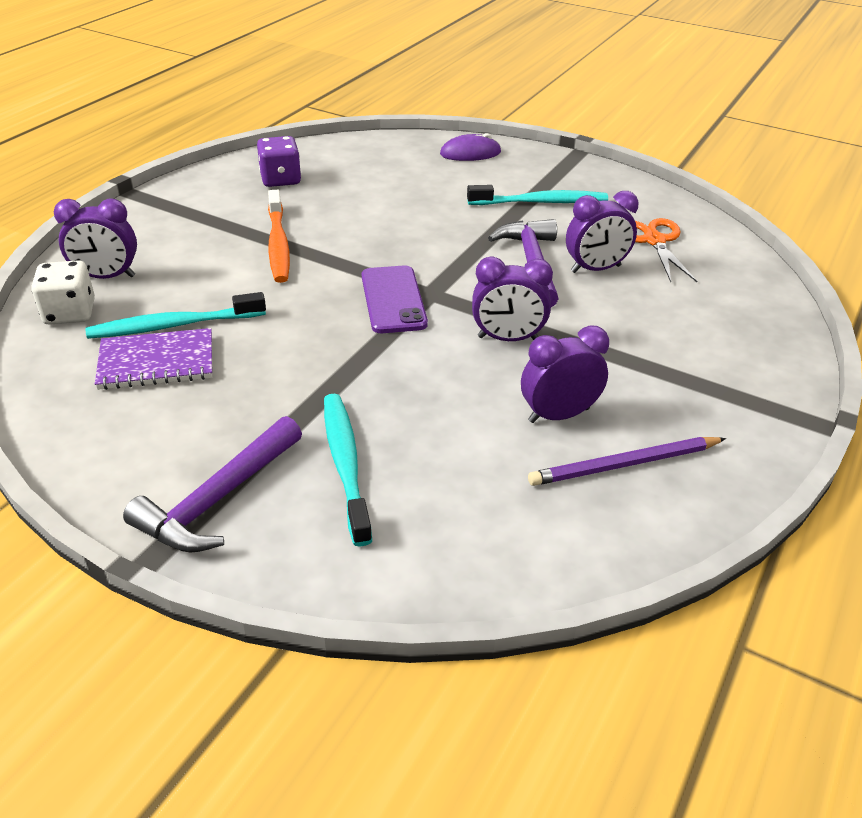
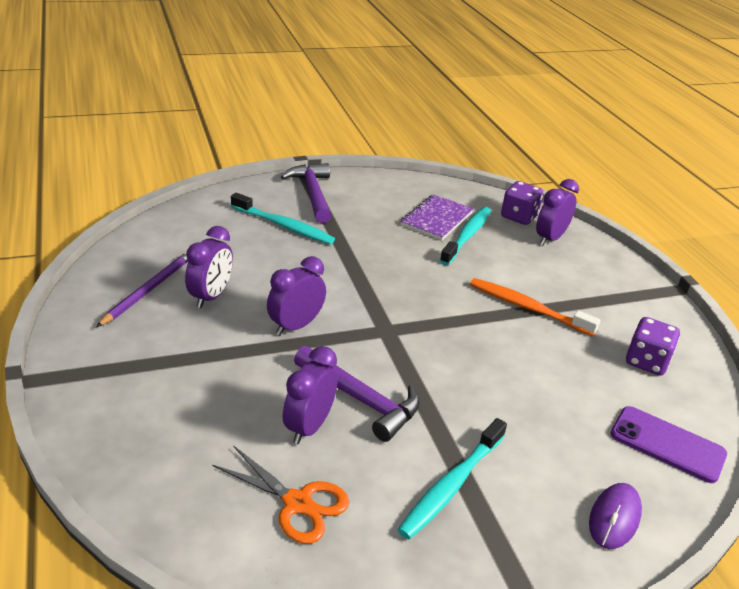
camera: 130 degrees right, 5 degrees down
white dice [31,260,95,325] -> purple dice [501,181,543,225]
purple phone [362,265,428,333] -> purple phone moved to [611,406,727,483]

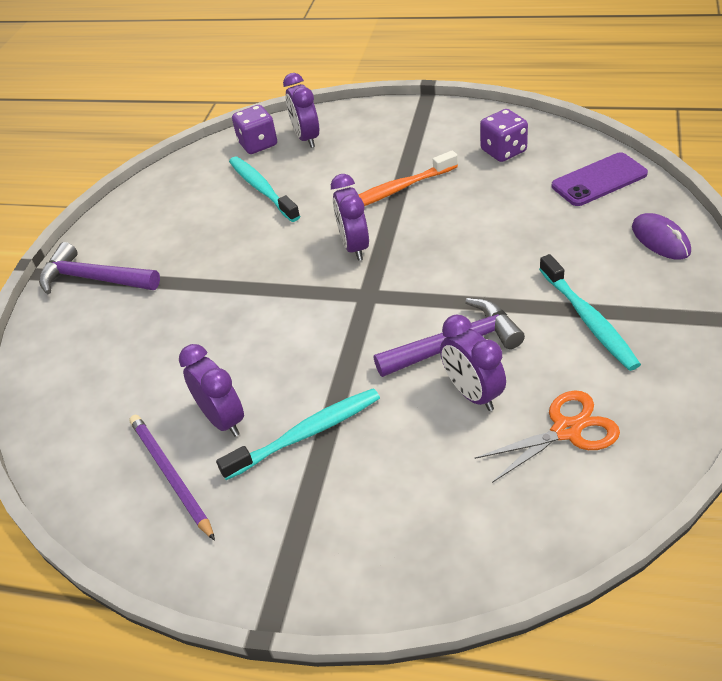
camera: 50 degrees left, 10 degrees up
turquoise toothbrush [231,193,335,244] -> turquoise toothbrush moved to [216,388,380,480]
purple clock [267,256,326,336] -> purple clock moved to [331,174,369,261]
purple notebook [401,194,473,240] -> none

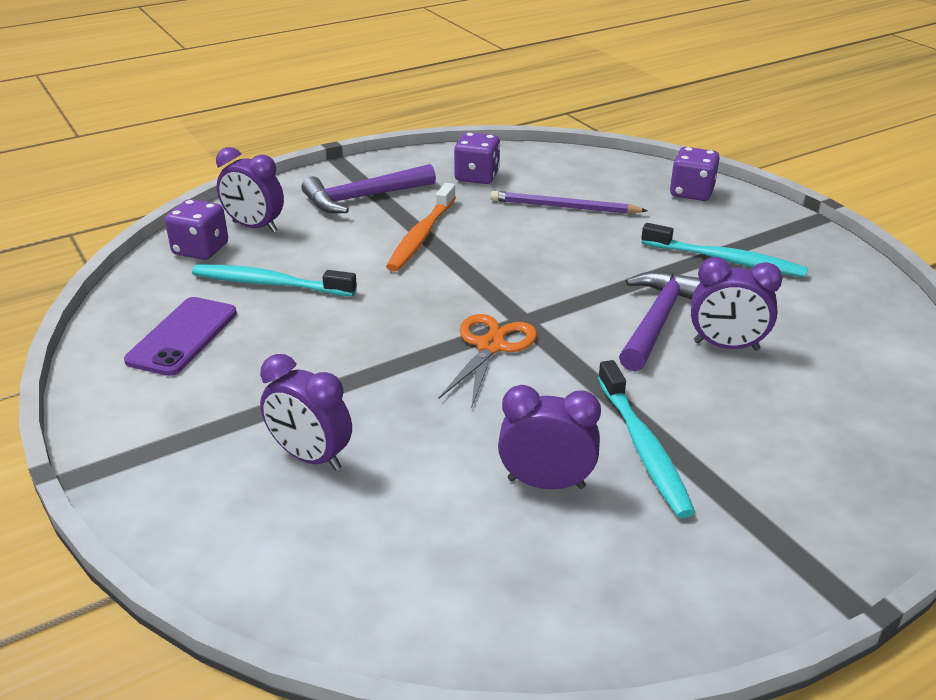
camera: 50 degrees left, 10 degrees down
purple hammer [39,242,160,294] -> purple hammer moved to [302,164,436,213]
purple pencil [130,415,215,541] -> purple pencil moved to [490,191,648,214]
turquoise toothbrush [216,388,380,480] -> turquoise toothbrush turned 150 degrees clockwise [598,360,695,518]
purple clock [331,174,369,261] -> purple clock moved to [260,354,352,471]
orange scissors [475,390,620,483] -> orange scissors moved to [438,314,537,409]
purple phone [552,152,648,206] -> purple phone moved to [124,297,237,376]
purple mouse [632,213,691,260] -> purple dice [670,147,720,201]

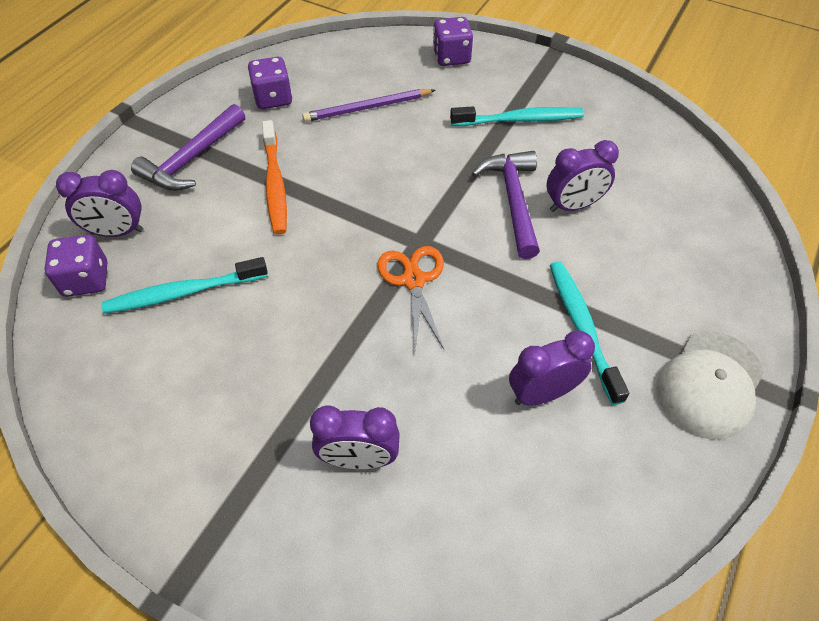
camera: 30 degrees left, 20 degrees up
purple phone [124,297,237,376] -> none
turquoise toothbrush [598,360,695,518] -> turquoise toothbrush turned 150 degrees counterclockwise [550,261,629,405]
none -> white cap [656,331,764,440]

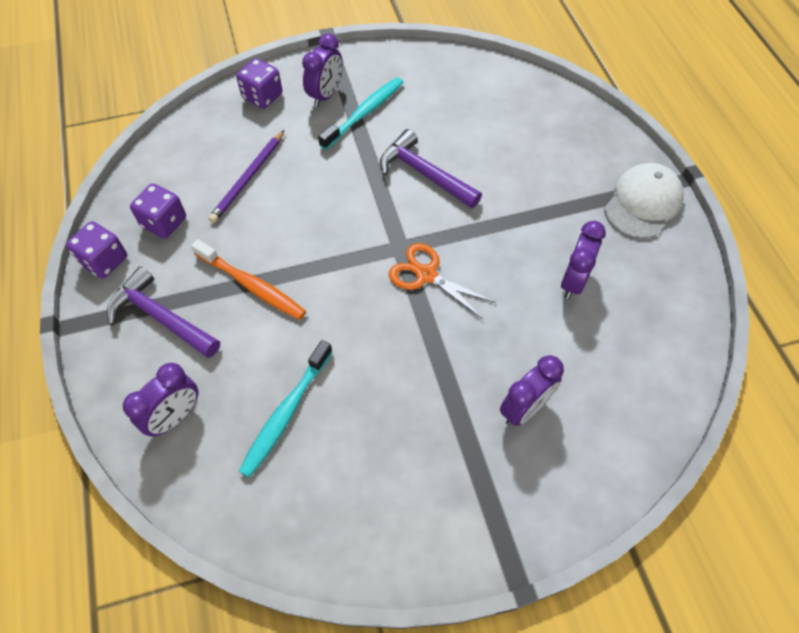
camera: 45 degrees left, 5 degrees up
purple dice [45,235,107,297] -> purple dice moved to [66,221,127,278]
purple hammer [131,104,245,191] -> purple hammer turned 135 degrees clockwise [107,266,220,358]
purple clock [547,140,619,212] -> purple clock moved to [302,33,343,107]
turquoise toothbrush [550,261,629,405] -> none
white cap [656,331,764,440] -> white cap turned 135 degrees counterclockwise [604,163,684,239]

